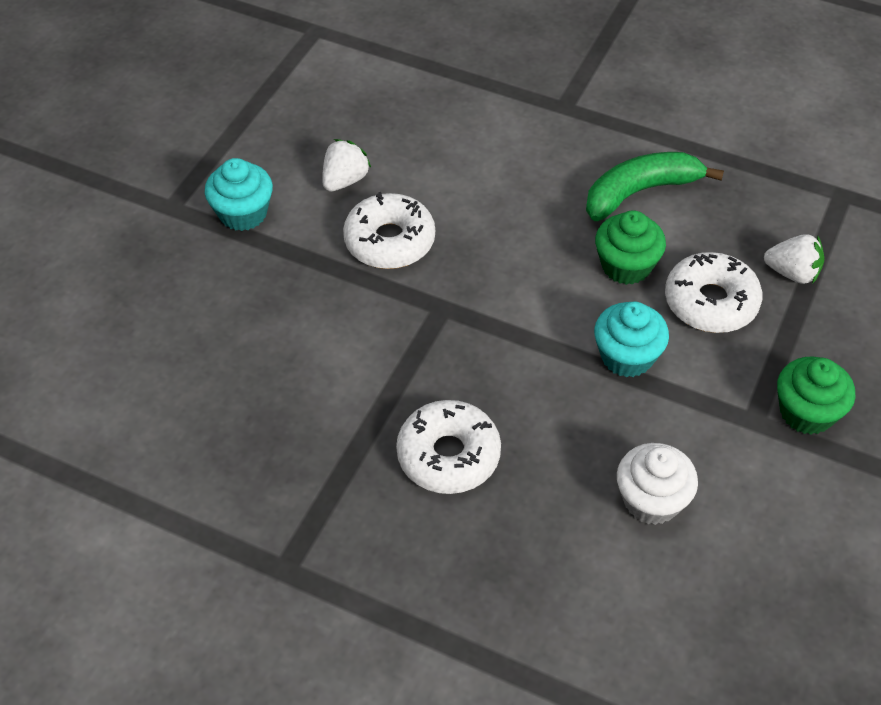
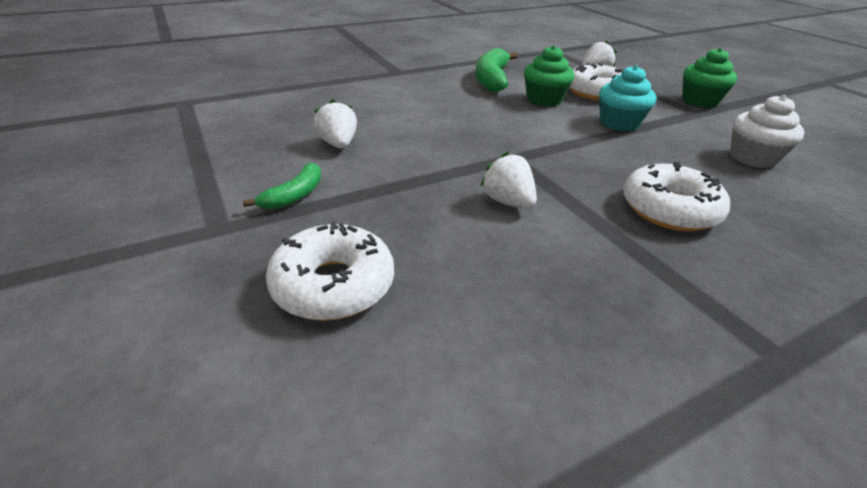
camera: 55 degrees left, 15 degrees down
turquoise cupcake [205,158,273,231] -> green banana [243,162,321,209]
white donut [343,192,435,269] -> white donut moved to [266,222,394,321]
none -> white strawberry [480,152,537,209]

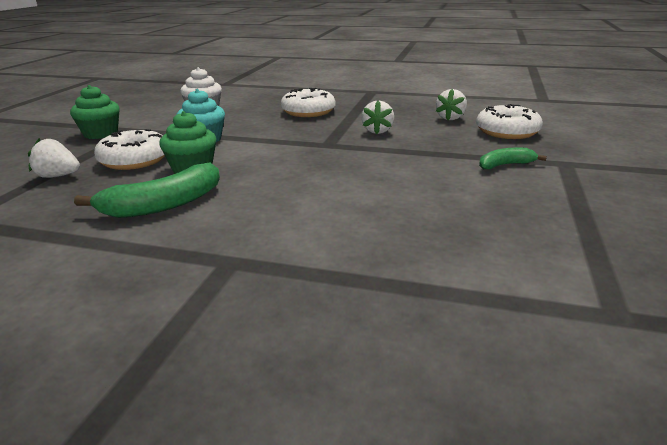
camera: 135 degrees left, 10 degrees down
white strawberry [314,99,357,148] -> white strawberry moved to [436,89,467,120]

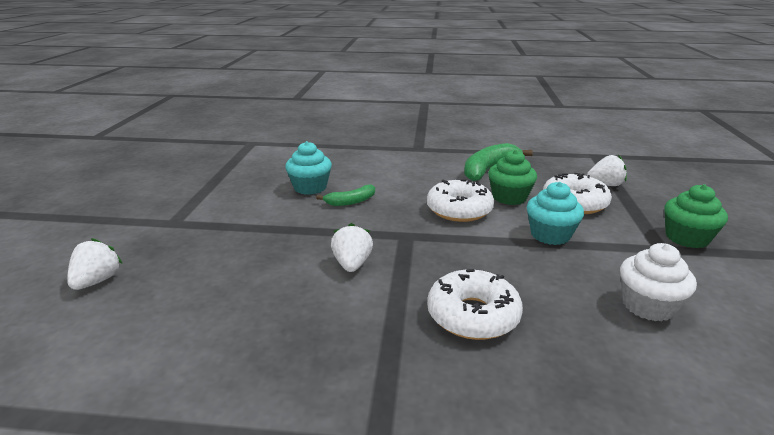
camera: 170 degrees right, 0 degrees up
white strawberry [436,89,467,120] -> white strawberry moved to [67,238,123,290]
white donut [476,104,543,139] -> white donut moved to [427,179,494,222]
green banana [479,148,547,169] -> green banana moved to [316,184,375,206]
none -> turquoise cupcake [285,141,332,195]

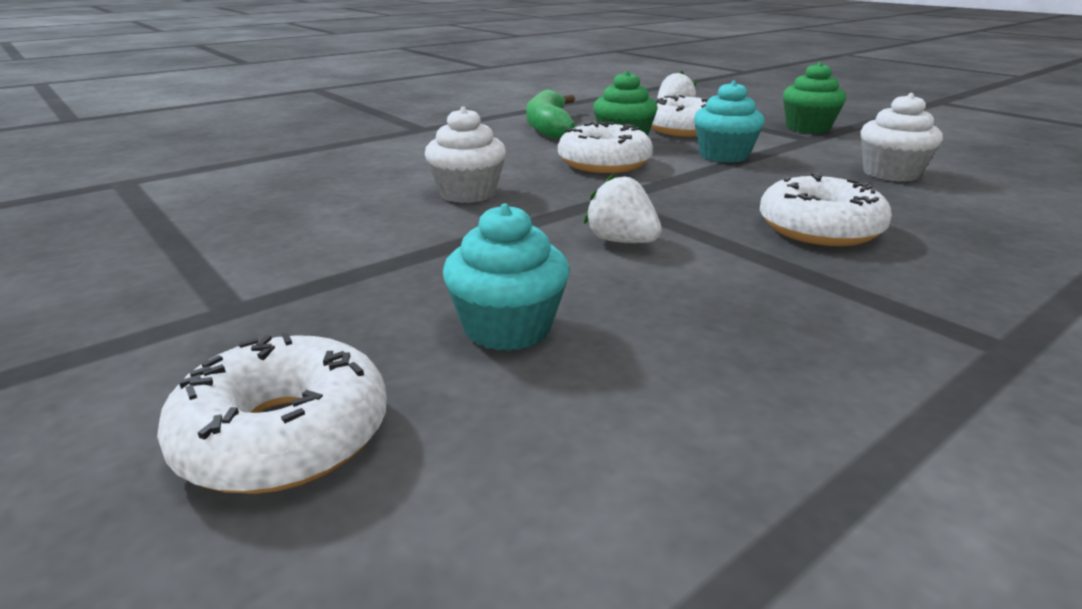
camera: 45 degrees left, 0 degrees up
white strawberry [67,238,123,290] -> white donut [157,333,387,494]
turquoise cupcake [285,141,332,195] -> turquoise cupcake moved to [443,204,569,351]
green banana [316,184,375,206] -> white cupcake [425,107,506,203]

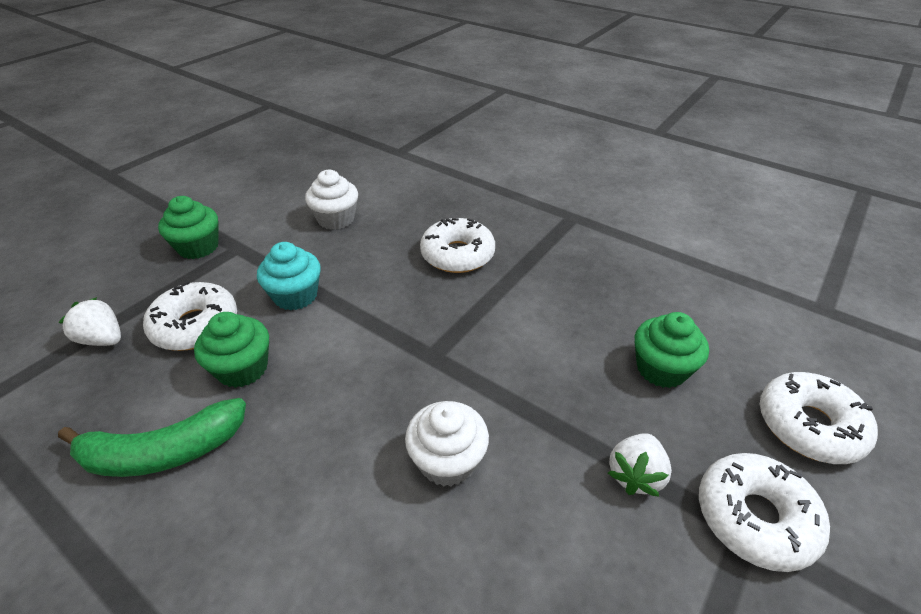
camera: 105 degrees left, 15 degrees up
turquoise cupcake [443,204,569,351] -> green cupcake [635,312,709,388]
white donut [558,122,653,173] -> white donut moved to [699,453,830,572]
white strawberry [584,173,662,243] -> white strawberry moved to [608,433,672,497]

